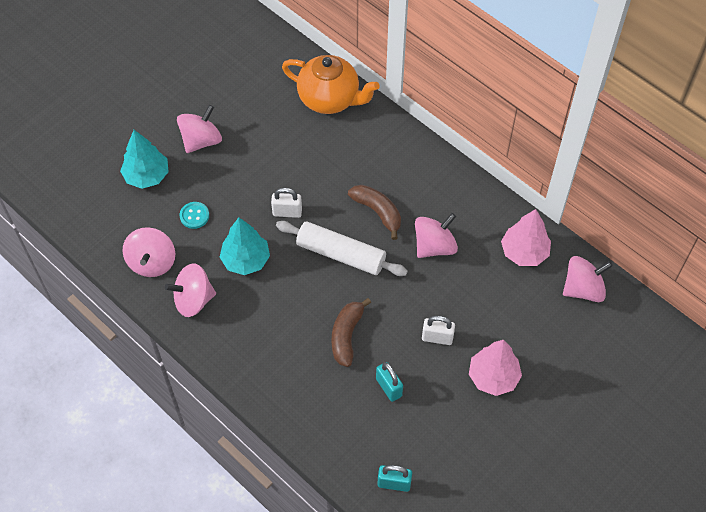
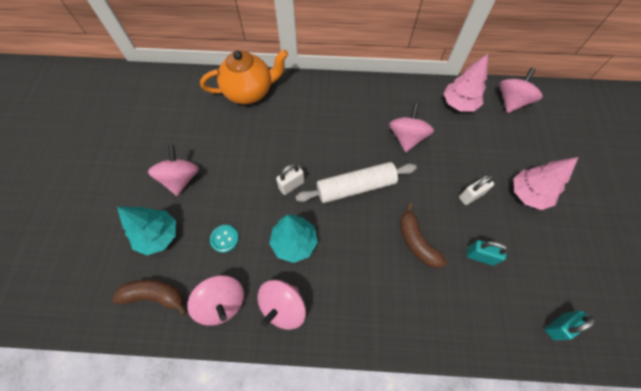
camera: 40 degrees left, 5 degrees up
brown banana [348,185,401,240] -> brown banana moved to [112,279,187,316]

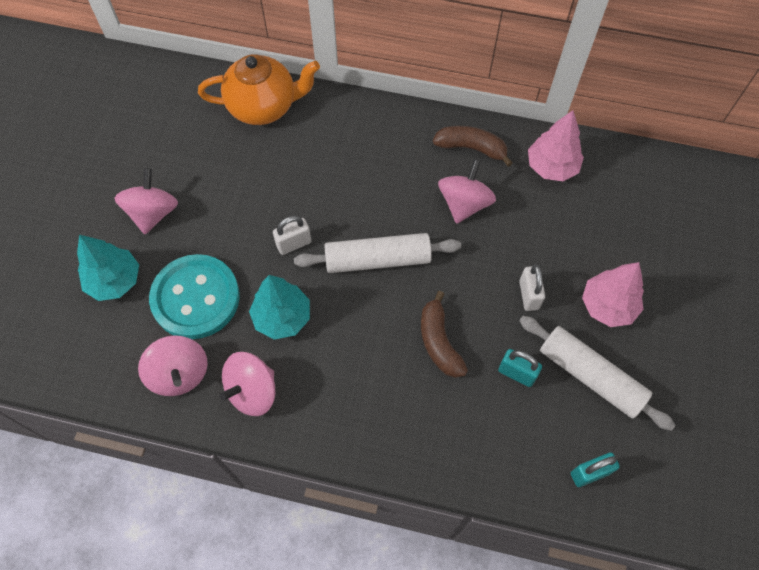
camera: 10 degrees right, 0 degrees up
brown banana [112,279,187,316] -> brown banana moved to [433,126,513,167]
turquoise button [210,225,239,253] -> turquoise button [149,254,240,339], size x2.43
white padlock [459,175,494,205] -> white padlock turned 75 degrees counterclockwise [519,265,545,311]
pink spinning top [499,68,543,113] -> none
none -> white rolling pin [519,316,676,431]

